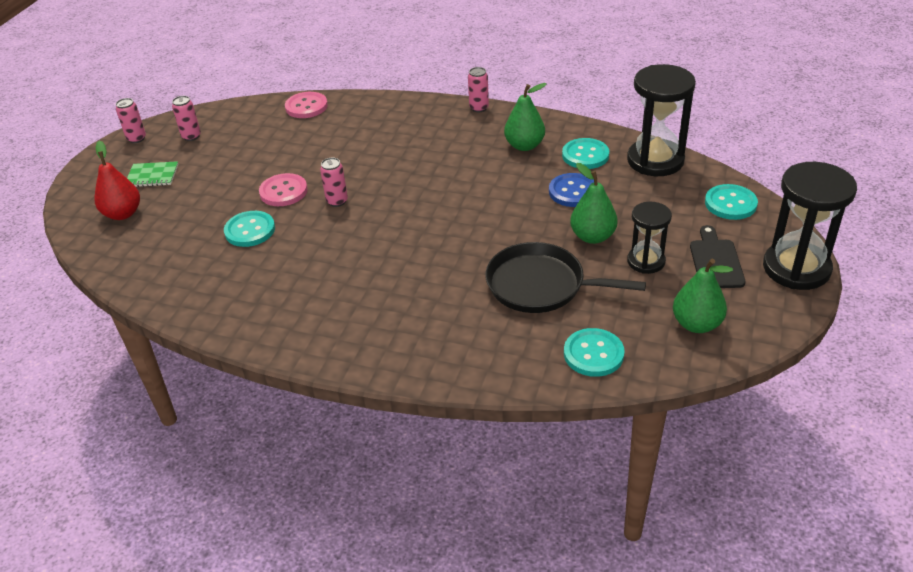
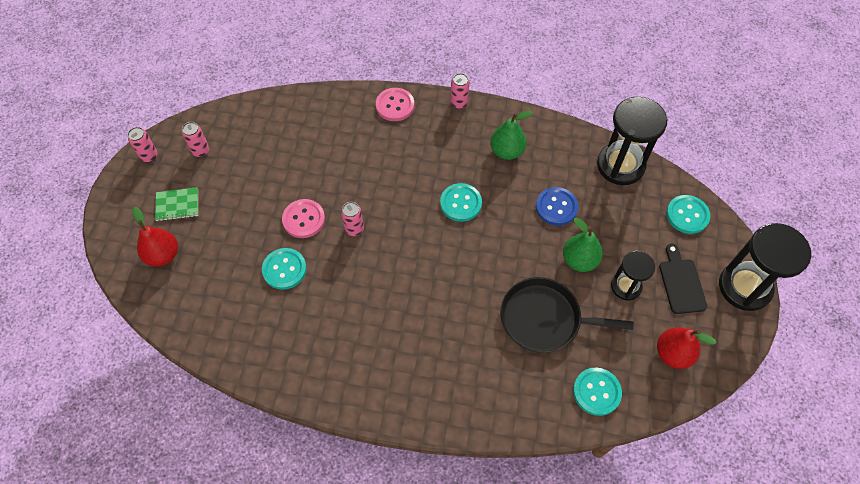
camera: 10 degrees left, 20 degrees up
pink button [285,92,328,118] -> pink button moved to [376,88,414,121]
turquoise button [562,138,609,169] -> turquoise button moved to [440,183,482,222]
green pear [673,259,733,333] -> red pear [657,327,716,369]

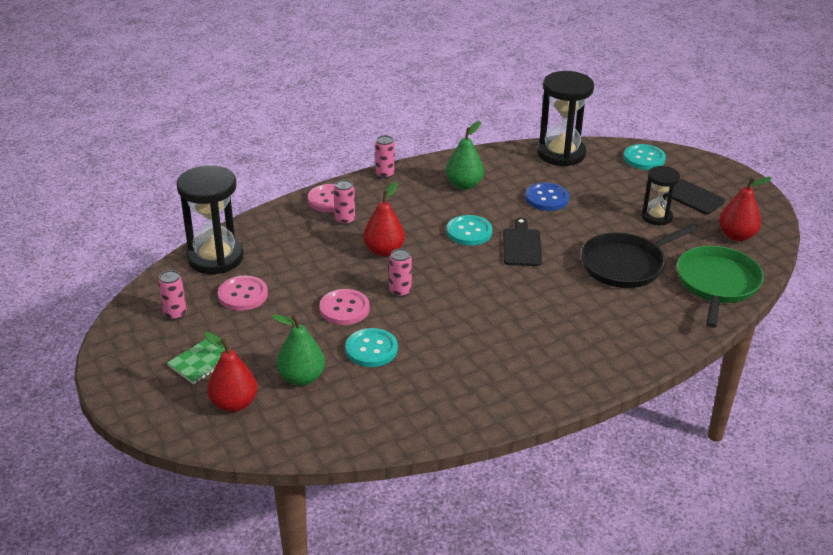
camera: 40 degrees left, 25 degrees down
pink can [127,127,158,162] -> pink can moved to [334,180,355,225]
green pear [563,218,603,272] -> green pear moved to [272,314,325,386]
turquoise button [573,368,622,416] -> green pan [677,246,764,328]
black hourglass [719,223,811,311] -> black hourglass moved to [177,165,244,274]
none -> pink button [218,276,268,311]
none -> red pear [363,182,405,257]
none -> black cutting board [503,218,542,266]

